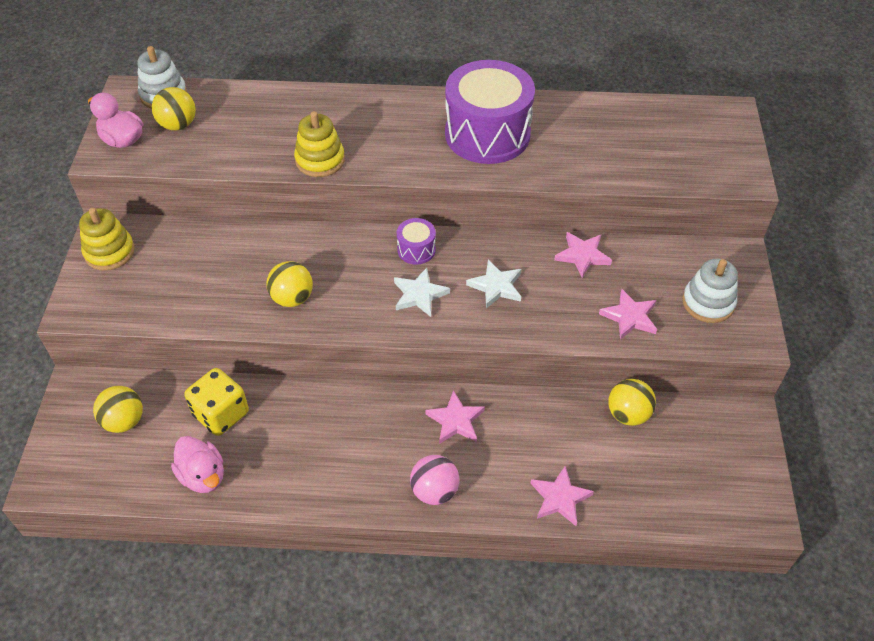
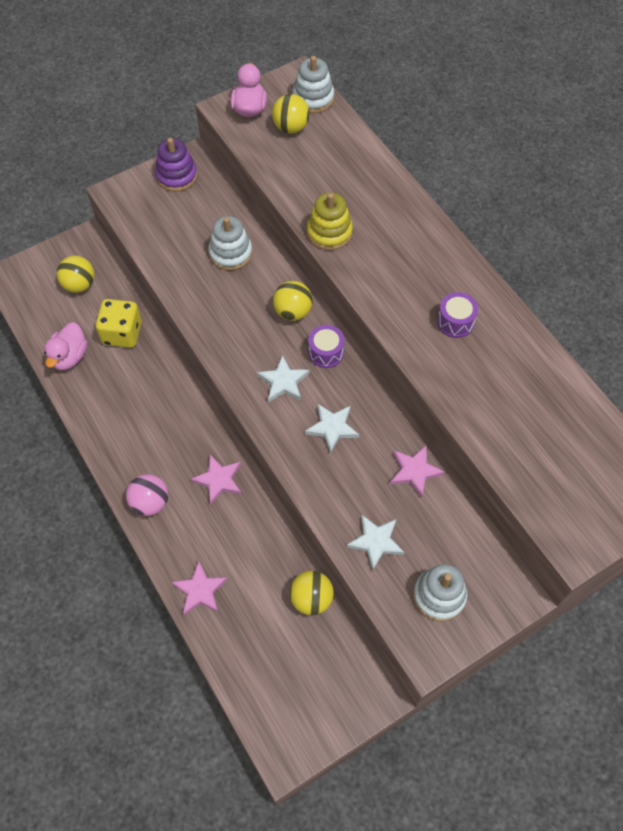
camera: 55 degrees right, 10 degrees up
yellow stacking toy [79,208,135,271] -> purple stacking toy [155,138,197,192]
yellow ball [266,261,313,307] -> yellow ball moved to [273,281,313,321]
purple drum [445,60,535,164] -> purple drum [437,292,478,338], size x0.44
pink star [599,289,657,340] -> white star [346,514,405,570]
none -> white stacking toy [208,216,252,270]

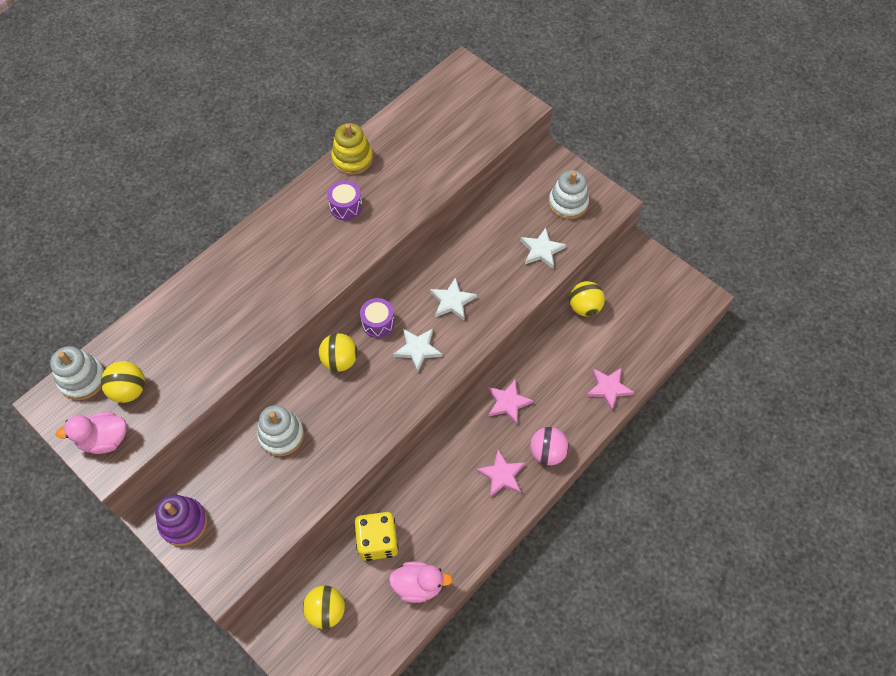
camera: 105 degrees left, 0 degrees up
yellow stacking toy [307,192,353,250] -> yellow stacking toy moved to [331,123,373,175]
pink star [390,445,445,498] -> pink star moved to [476,449,525,497]

